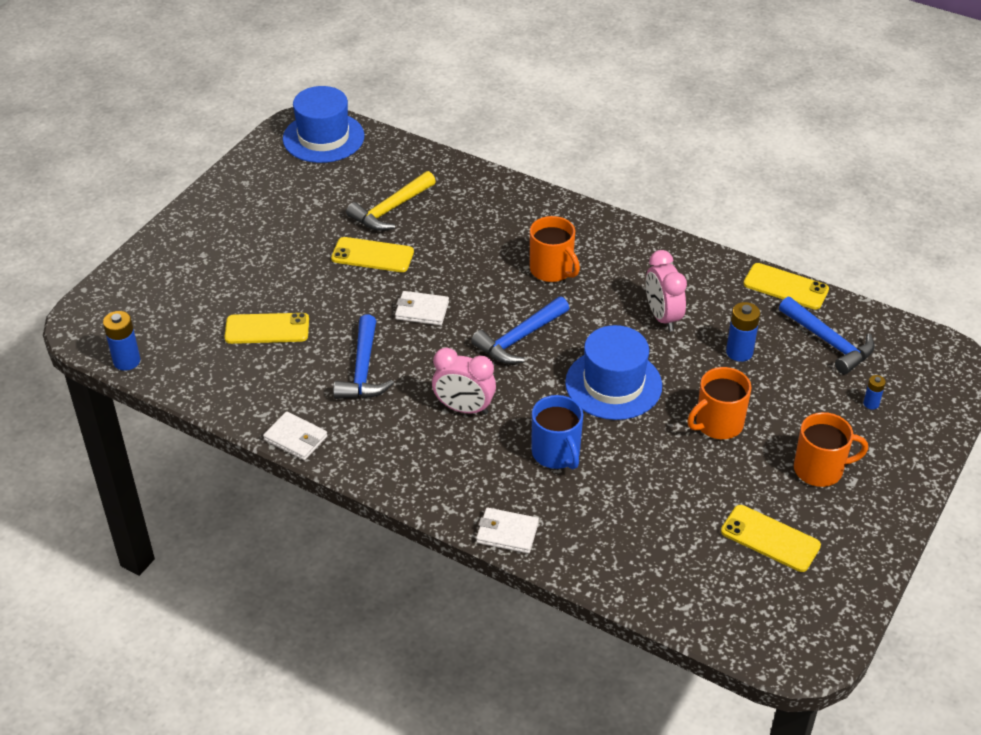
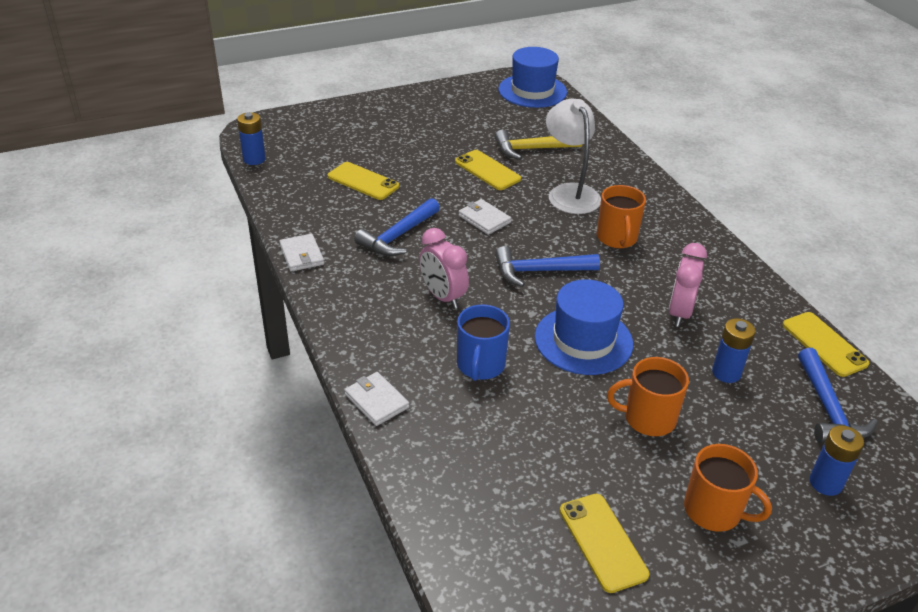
camera: 35 degrees right, 5 degrees down
blue battery [863,375,886,409] -> blue battery [810,425,864,496], size x1.74
none -> white lamp [546,99,601,214]

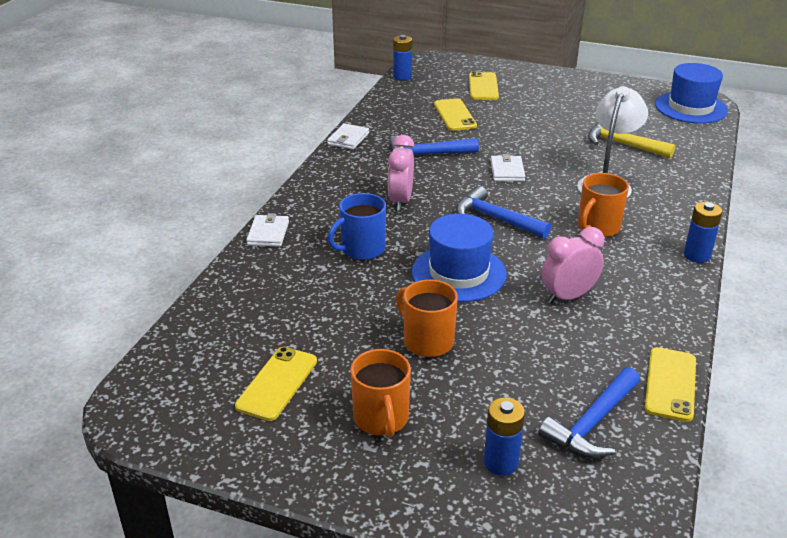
camera: 45 degrees right, 5 degrees down
yellow phone [455,150,521,190] -> yellow phone moved to [469,72,499,100]
blue battery [712,318,756,383] -> blue battery moved to [684,202,723,263]

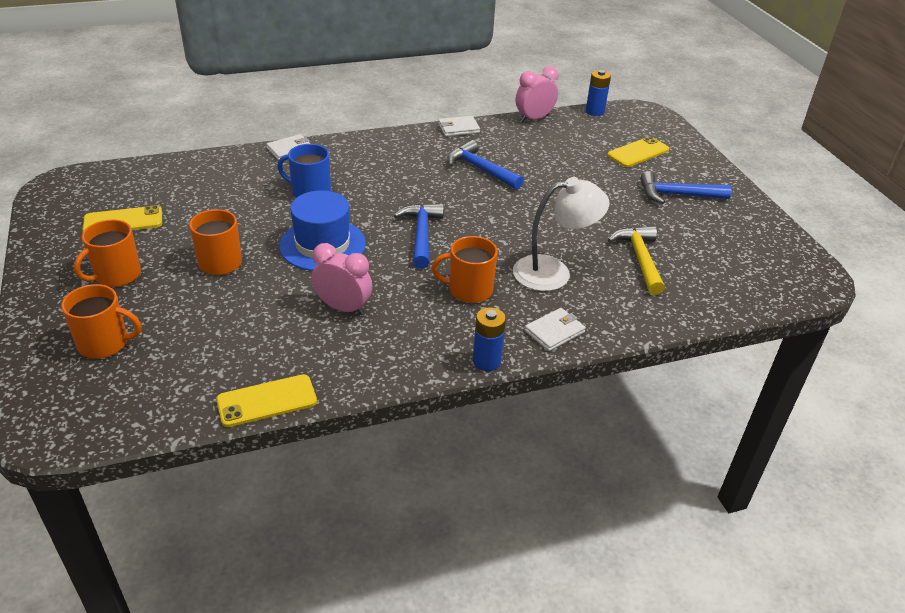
camera: 50 degrees right, 5 degrees up
pink clock [388,135,414,211] -> pink clock moved to [516,66,558,122]
yellow phone [434,99,477,131] -> none
blue battery [484,397,525,476] -> orange mug [61,284,141,359]
white wallet [490,154,525,181] -> white wallet moved to [525,308,586,351]
blue hammer [538,367,640,458] -> blue hammer moved to [640,171,731,204]
blue hat [655,63,728,123] -> none

